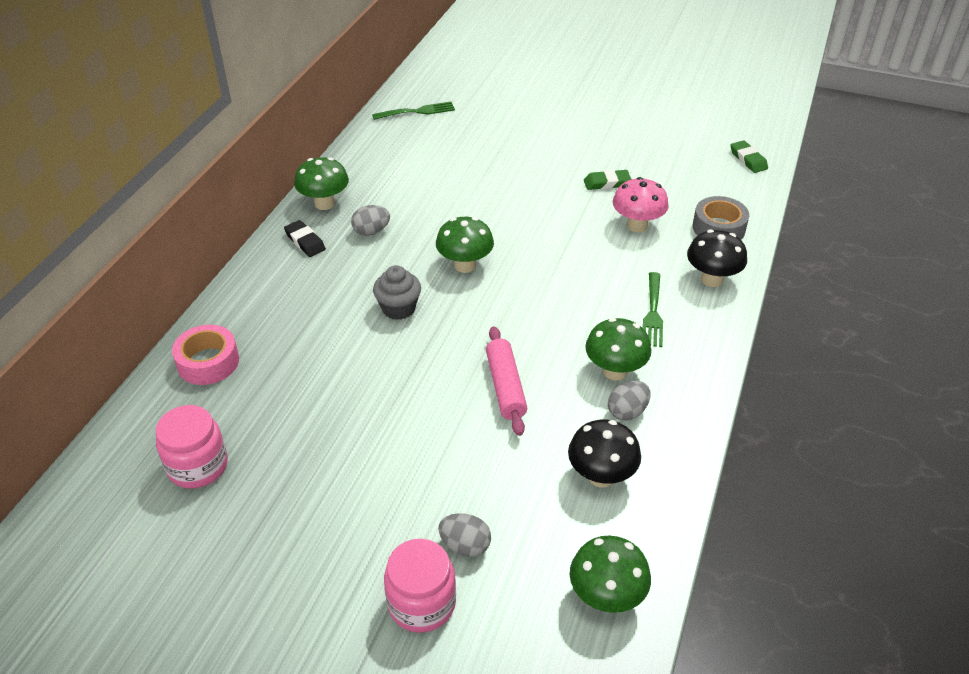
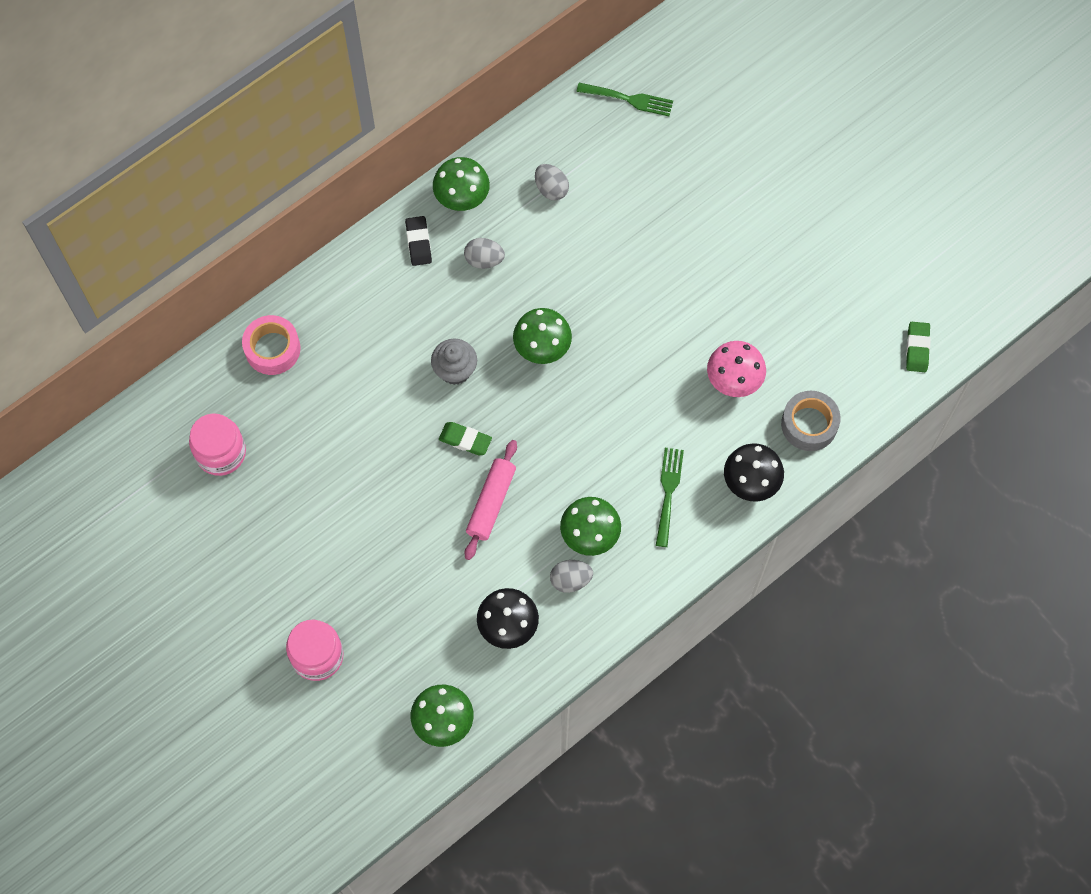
camera: 30 degrees right, 25 degrees up
grey egg [438,513,491,557] -> grey egg moved to [535,164,569,200]
green eraser [584,170,631,190] -> green eraser moved to [439,422,492,455]
green fork [643,272,663,347] -> green fork turned 150 degrees clockwise [656,448,684,547]

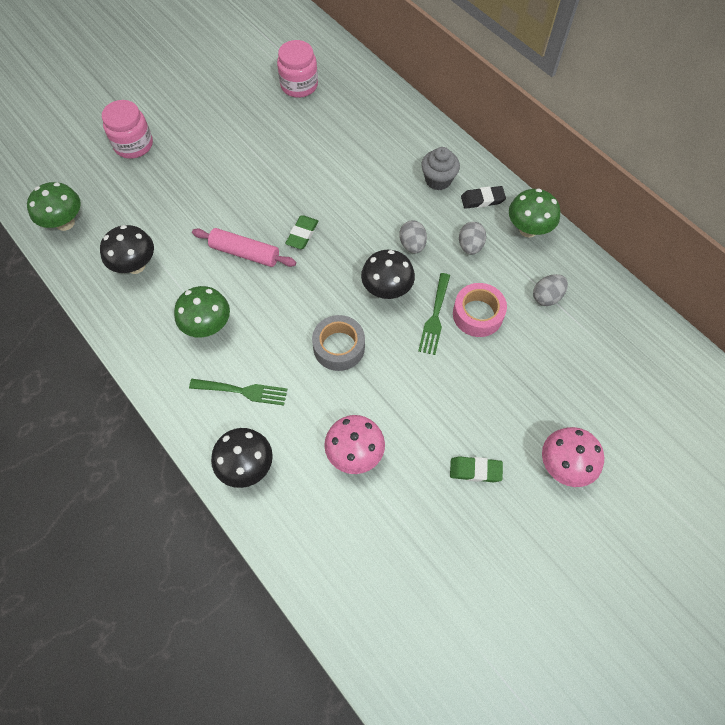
camera: 90 degrees right, 5 degrees down
pink tape [242,315,301,375] -> pink tape moved to [453,283,507,337]
grey cupcake [431,339,477,385] -> grey cupcake moved to [421,147,460,190]
green mushroom [513,308,572,364] -> black mushroom [361,250,415,299]
grey egg [550,560,593,593] -> grey egg moved to [399,220,427,253]
green fork [576,83,673,116] -> green fork moved to [418,273,450,355]
grey tape [781,391,841,451] -> grey tape moved to [312,315,365,371]
green eraser [906,322,931,372] -> green eraser moved to [450,456,503,482]
none -> pink mushroom [542,427,604,487]

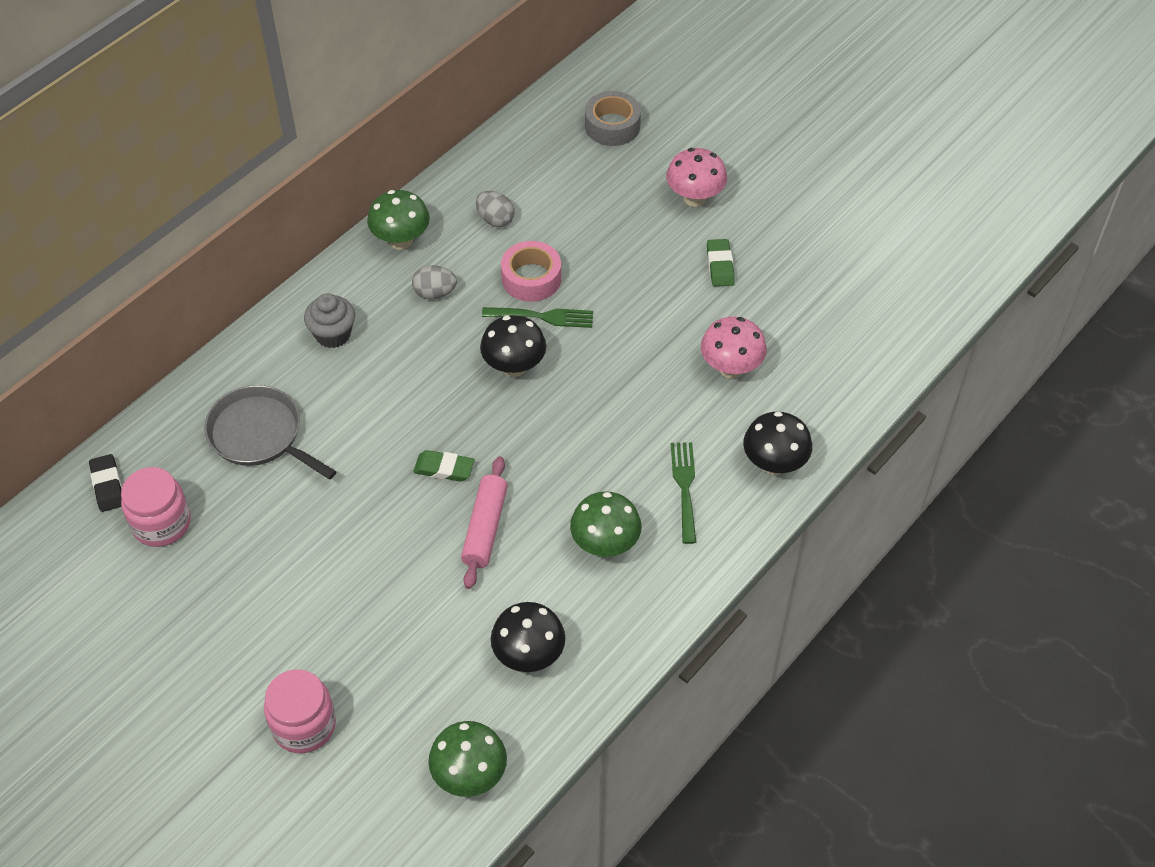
camera: 100 degrees left, 10 degrees down
grey tape [312,315,365,371] -> grey tape moved to [585,91,641,146]
grey egg [399,220,427,253] -> none
black eraser [461,186,506,209] -> black eraser moved to [89,454,122,512]
none -> grey pan [205,385,336,480]

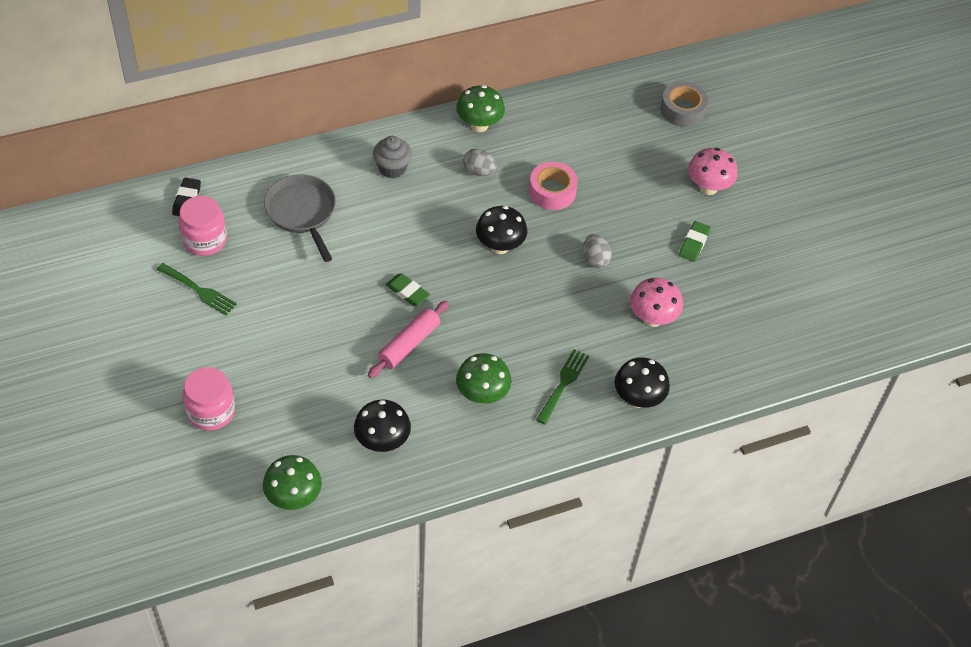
camera: 25 degrees right, 0 degrees up
grey egg [476,191,514,227] -> grey egg moved to [583,234,612,268]
green fork [482,307,593,328] -> green fork moved to [157,263,237,316]

